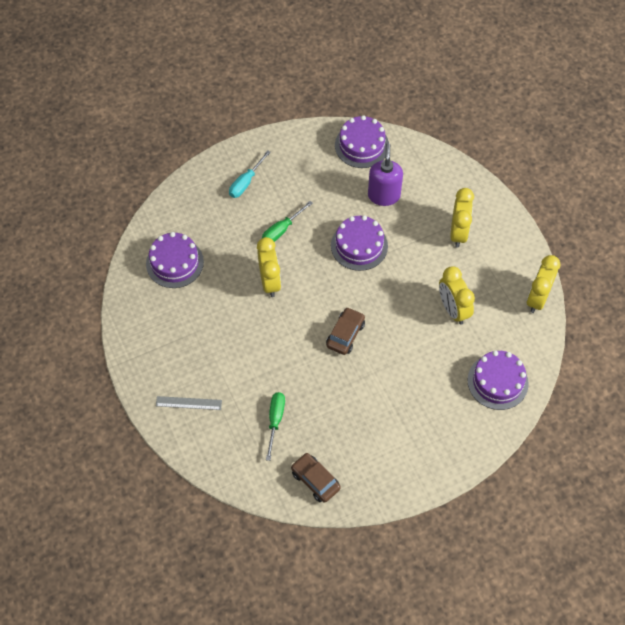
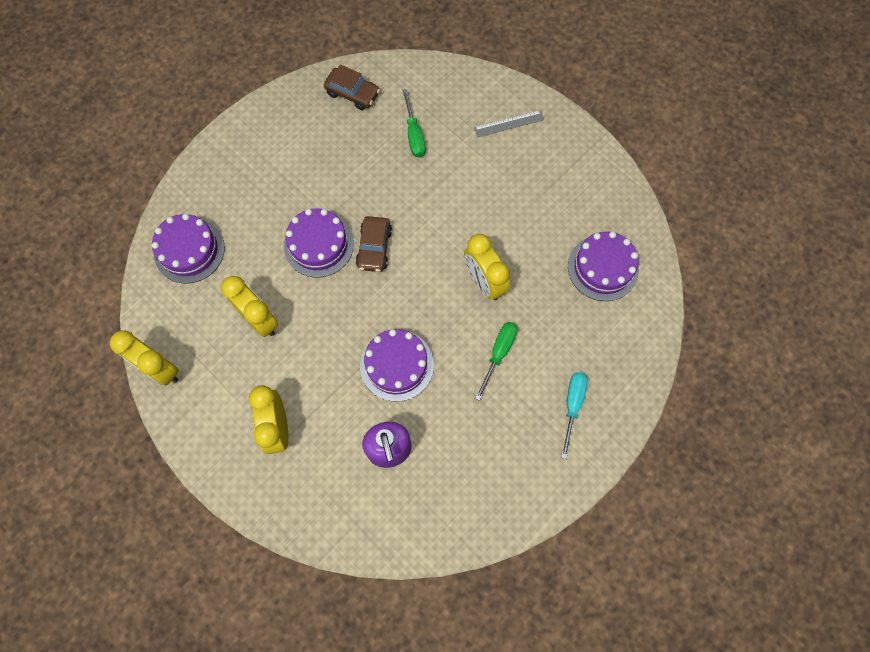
camera: 160 degrees right, 10 degrees up
purple cake [335,115,389,168] -> purple cake moved to [284,208,354,277]
yellow clock [527,255,560,313] -> yellow clock turned 120 degrees clockwise [109,330,179,386]

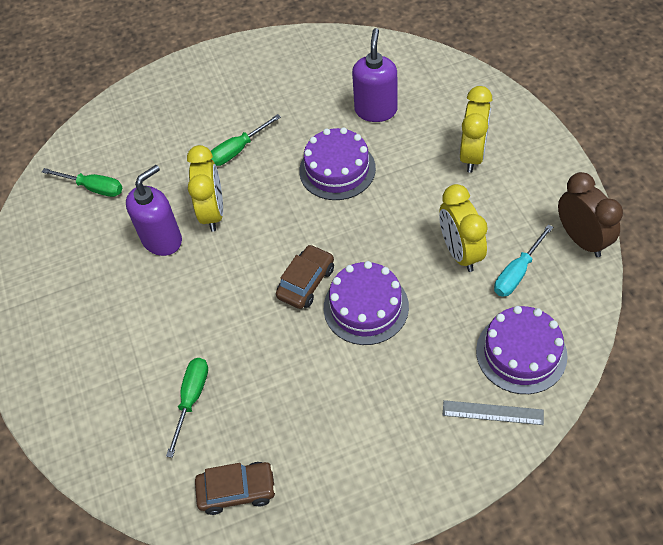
camera: 150 degrees left, 15 degrees down
yellow clock [109,330,179,386] -> brown clock [558,172,623,257]
brown car [324,65,380,110] -> brown car turned 120 degrees clockwise [195,462,276,515]
grey ruler [474,110,544,137] -> grey ruler moved to [443,400,544,425]
turquoise screwdriver [561,372,588,459] -> turquoise screwdriver moved to [494,224,553,297]
purple cake [568,231,639,301] -> green screwdriver [42,168,122,197]
none -> purple soap dispenser [126,165,182,256]

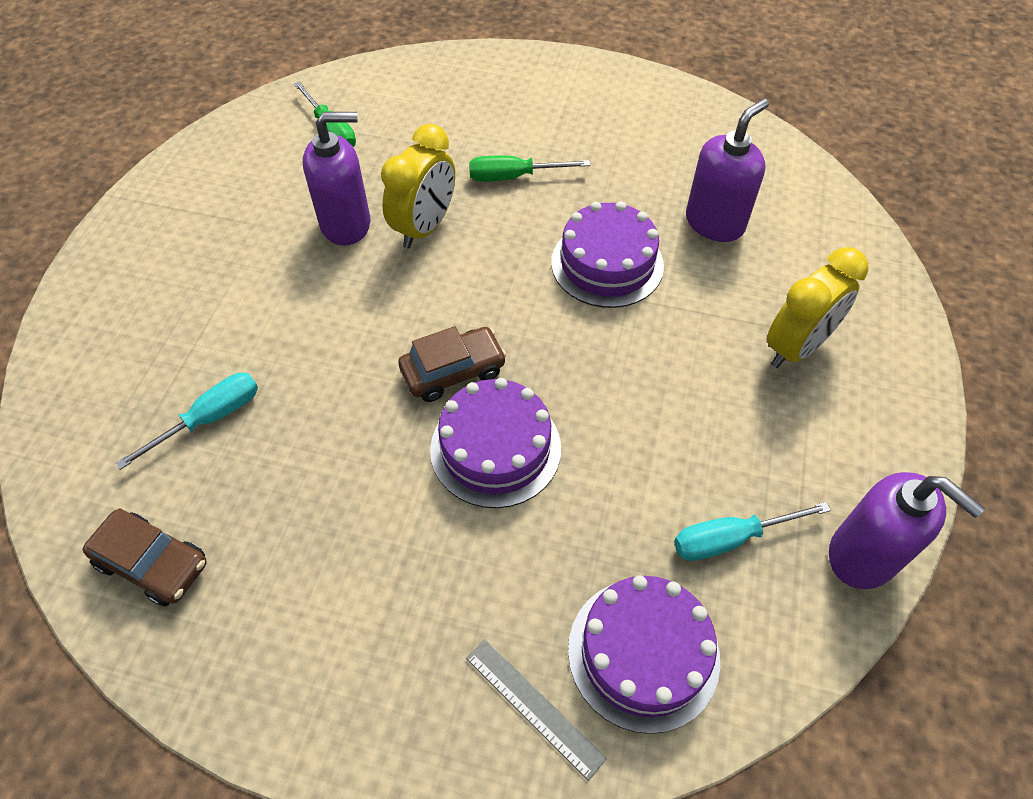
camera: 30 degrees right, 0 degrees up
green screwdriver [166,358,208,458] -> turquoise screwdriver [115,373,258,470]
yellow clock [439,184,488,272] -> none
brown clock [558,172,623,257] -> purple soap dispenser [829,472,985,589]

